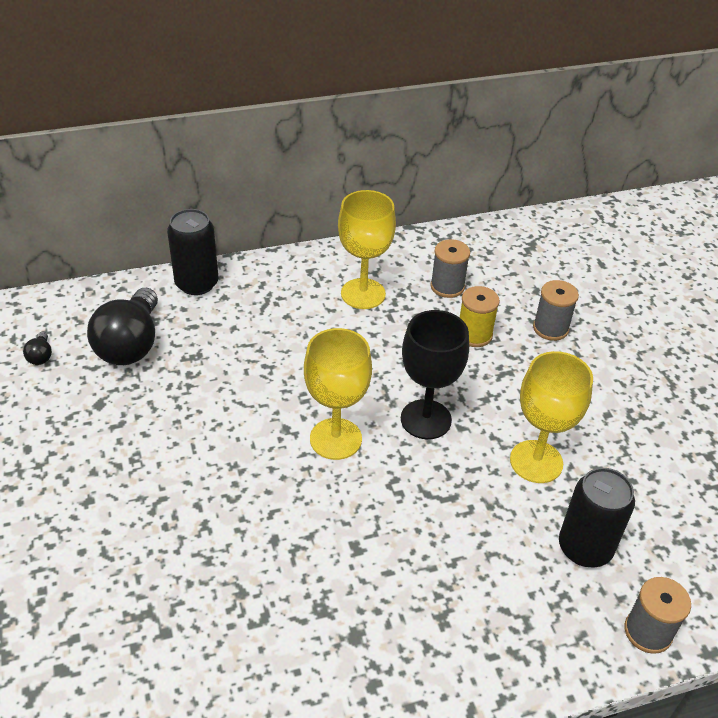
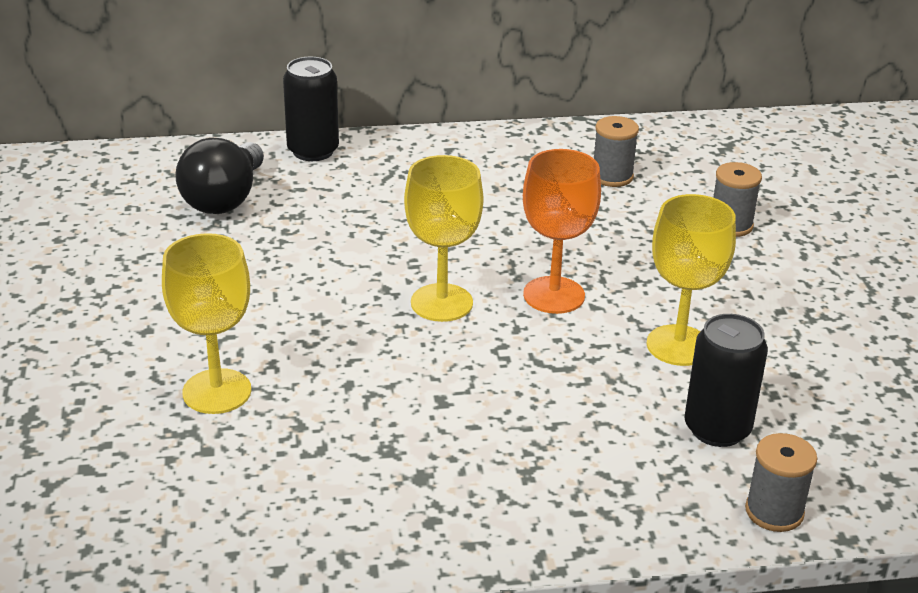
camera: 10 degrees right, 10 degrees down
black light bulb [23,332,52,365] -> none
yellow goblet [338,190,396,309] -> yellow goblet moved to [162,233,251,414]
black goblet [401,310,469,439] -> orange goblet [523,149,601,314]
yellow spool [460,286,500,347] -> none

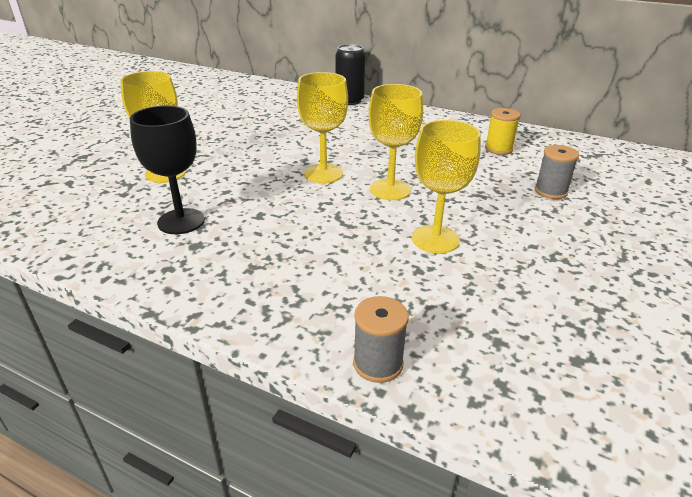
camera: 35 degrees right, 0 degrees up
black light bulb [175,138,264,214] -> none
orange goblet [523,149,601,314] -> yellow goblet [369,84,423,200]
grey spool [594,116,639,187] -> yellow spool [485,108,521,155]
black can [685,314,768,447] -> none
none -> black goblet [130,106,205,234]

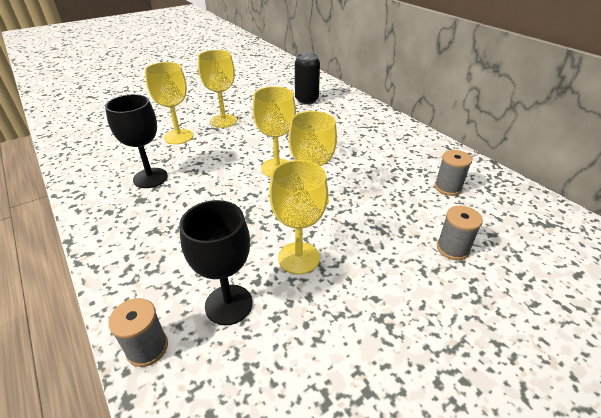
camera: 30 degrees right, 5 degrees up
black can [335,44,365,105] -> black can moved to [295,53,320,104]
yellow spool [485,108,521,155] -> grey spool [434,150,472,196]
none -> black goblet [179,200,253,325]
none -> yellow goblet [198,50,237,128]

